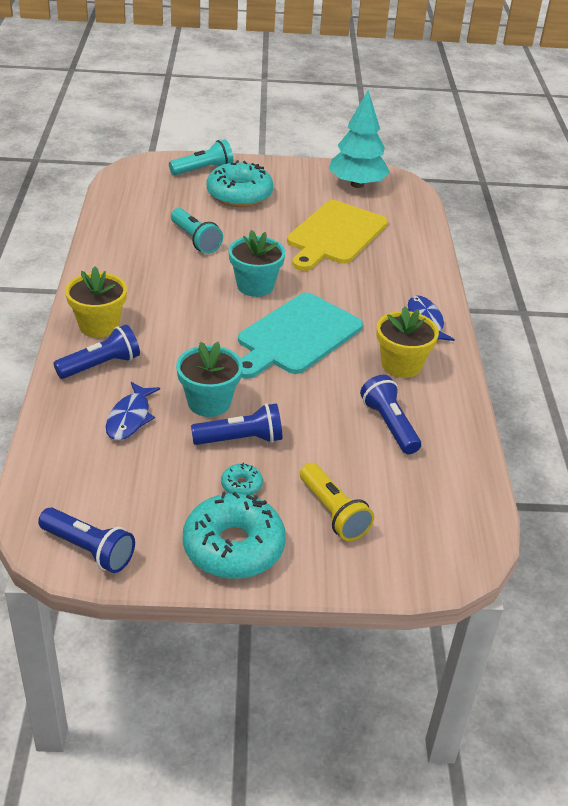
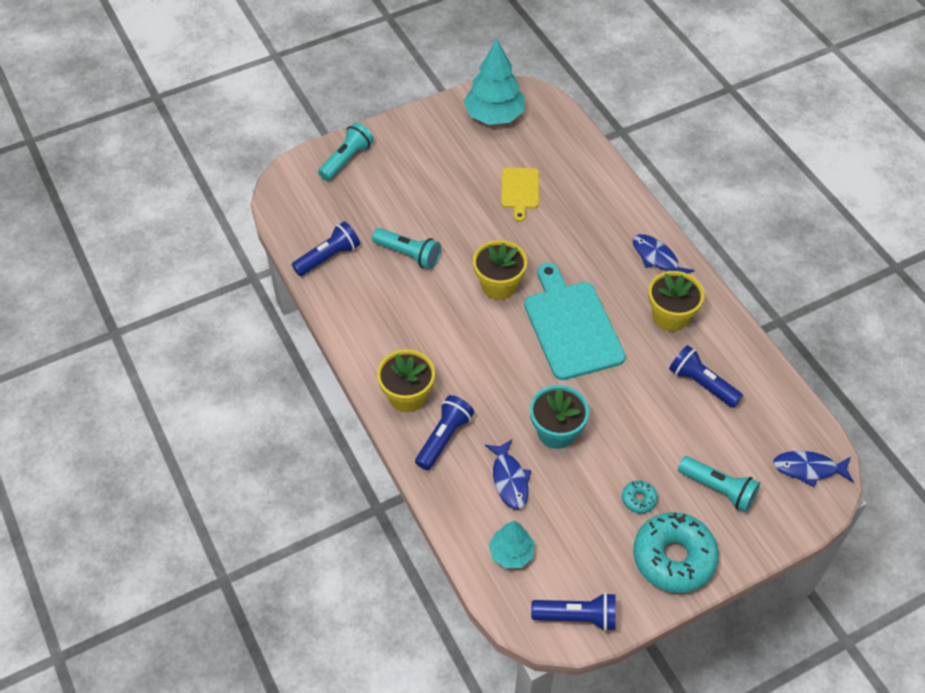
camera: 25 degrees left, 15 degrees up
blue flashlight [191,403,282,445] -> blue flashlight moved to [292,221,360,276]
turquoise donut [207,160,273,207] -> none
turquoise flower pot [229,230,285,297] -> yellow flower pot [473,240,527,300]
turquoise cutting board [238,293,363,379] -> turquoise cutting board turned 150 degrees clockwise [524,263,626,380]
yellow cutting board [287,200,388,271] -> yellow cutting board [501,167,539,222], size x0.54
yellow flashlight [300,463,374,541] -> turquoise flashlight [678,456,760,512]
none -> turquoise tree [489,520,535,569]
none -> blue fish [773,451,854,487]

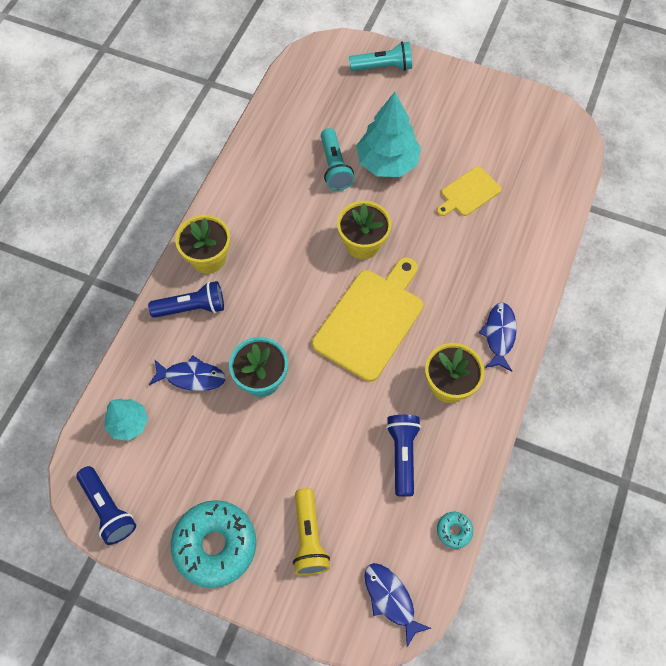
camera: 50 degrees right, 10 degrees up
blue flashlight [292,221,360,276] -> none
turquoise tree [464,39,525,125] -> turquoise tree moved to [356,92,421,177]
blue fish [485,439,531,510] -> blue fish turned 120 degrees counterclockwise [149,355,226,391]
turquoise cutting board [524,263,626,380] -> yellow cutting board [312,257,423,382]
turquoise donut [622,480,658,513] -> turquoise donut moved to [437,512,473,549]
turquoise flashlight [678,456,760,512] -> yellow flashlight [293,488,330,575]

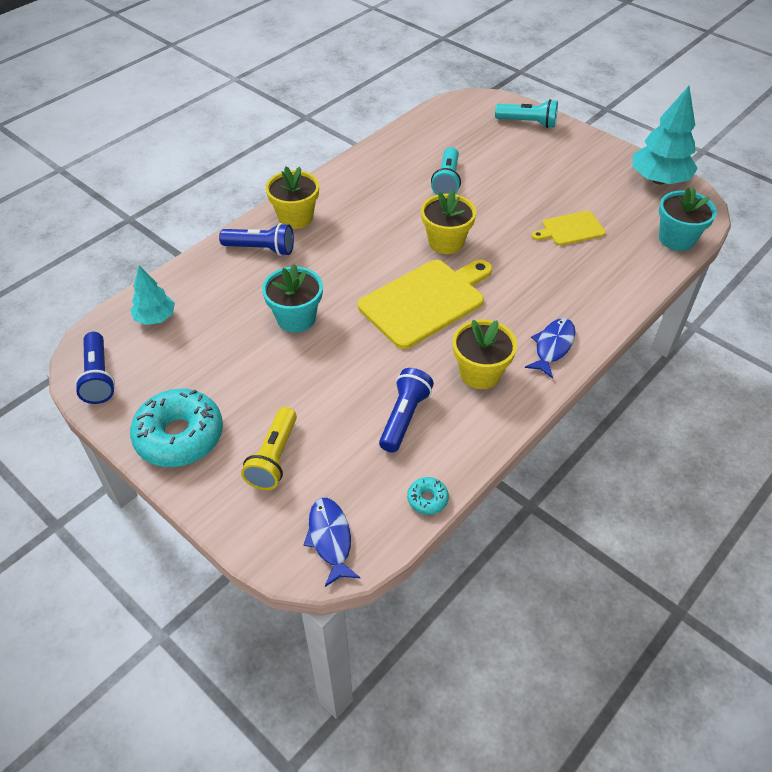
camera: 20 degrees right, 15 degrees down
blue fish [149,355,226,391] -> none
turquoise tree [356,92,421,177] -> turquoise tree moved to [633,86,698,184]
none -> turquoise flower pot [659,187,717,251]

